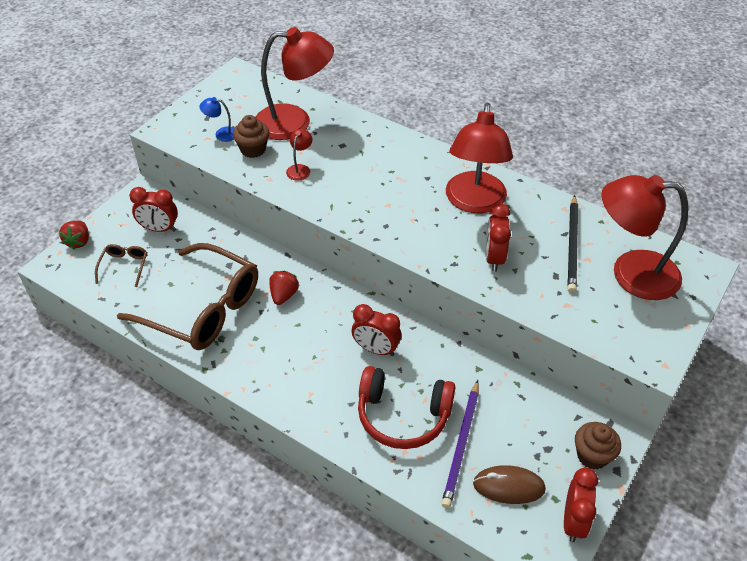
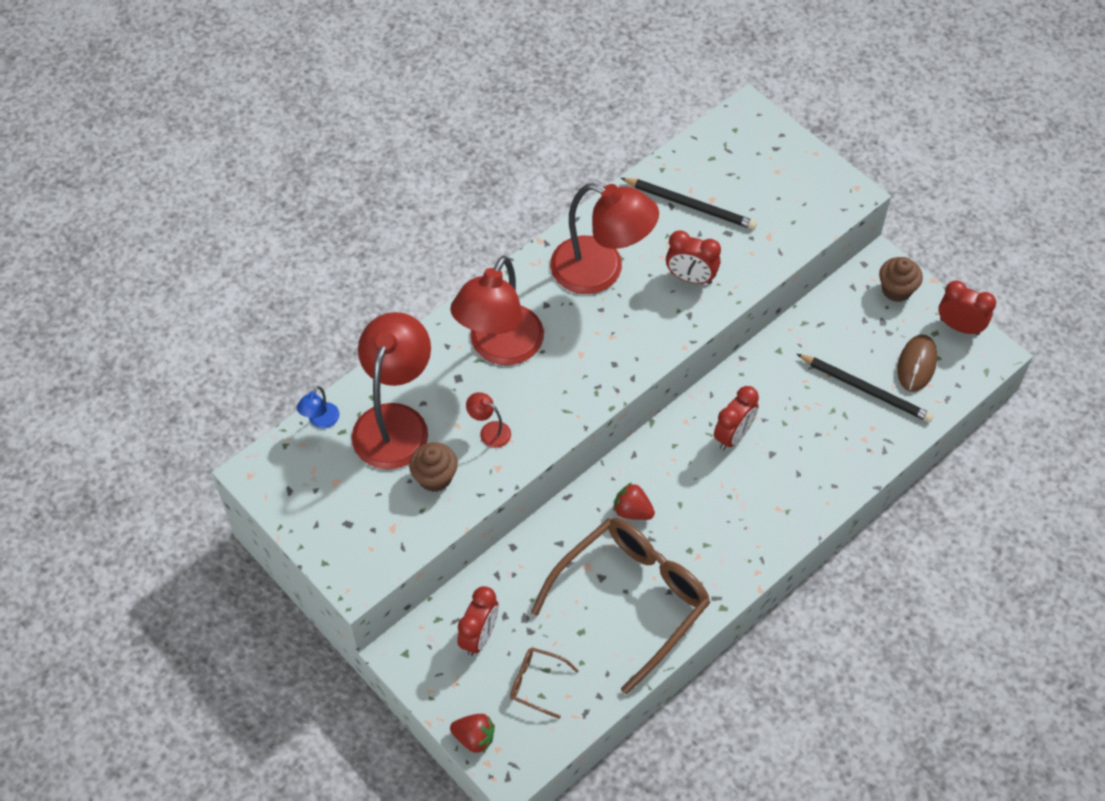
camera: 75 degrees left, 10 degrees up
blue lamp [200,97,234,142] -> blue lamp moved to [297,386,339,428]
red headphones [358,366,455,449] -> none
purple pencil [441,380,479,508] -> black pencil [797,354,933,422]
red lamp [601,175,688,300] -> red lamp moved to [450,256,544,365]

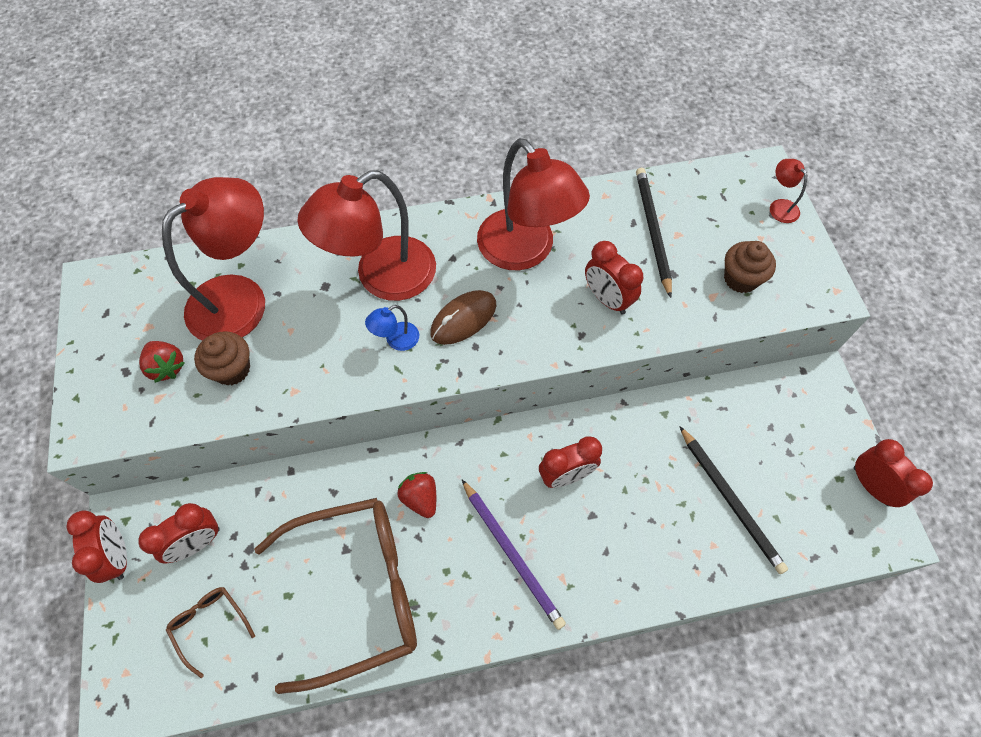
camera: 30 degrees right, 5 degrees up
blue lamp [297,386,339,428] -> blue lamp moved to [365,305,419,351]
red strawberry [450,714,495,753] -> red strawberry moved to [139,341,185,383]
red lamp [466,392,511,448] -> red lamp moved to [770,159,807,223]
black pencil [621,178,757,230] -> black pencil turned 150 degrees counterclockwise [636,168,672,298]
brown cupcake [879,257,923,302] -> brown cupcake moved to [724,241,776,293]
brown mouse [897,334,937,392] -> brown mouse moved to [430,290,496,345]
none -> red clock [67,510,127,583]
none -> purple pencil [462,480,566,630]

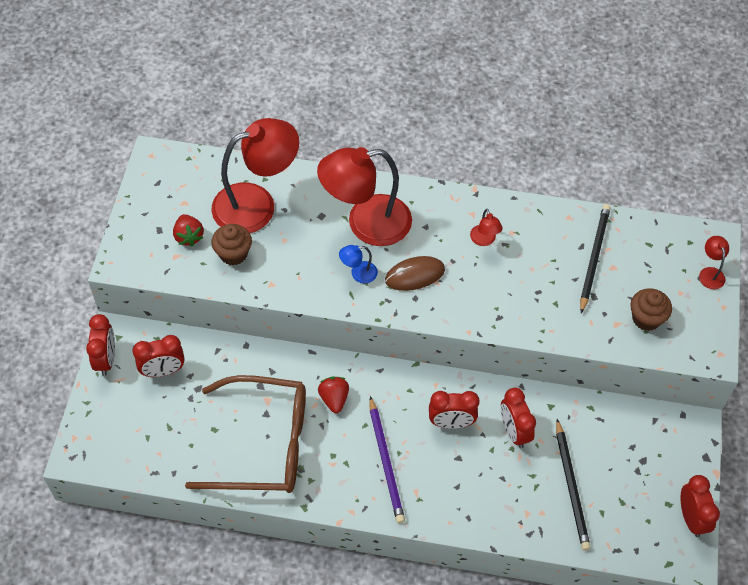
camera: 20 degrees right, 5 degrees down
brown glasses [166,587,255,678] -> none
red lamp [477,138,590,270] -> red lamp [470,209,503,246], size x0.41
red clock [585,241,643,315] -> red clock moved to [501,388,536,448]

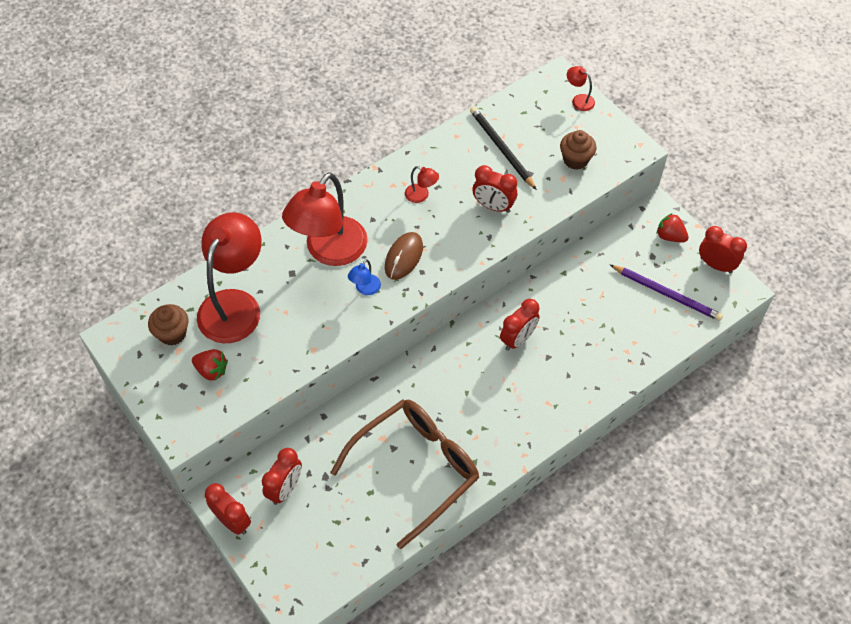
camera: 45 degrees left, 0 degrees up
brown cupcake [211,224,252,265] -> brown cupcake moved to [148,304,188,345]
red strawberry [318,377,349,413] -> red strawberry moved to [657,213,689,242]
purple pencil [370,396,405,524] -> purple pencil moved to [609,264,723,321]
red clock [501,388,536,448] -> red clock moved to [473,165,517,213]
black pencil [556,419,591,551] -> none

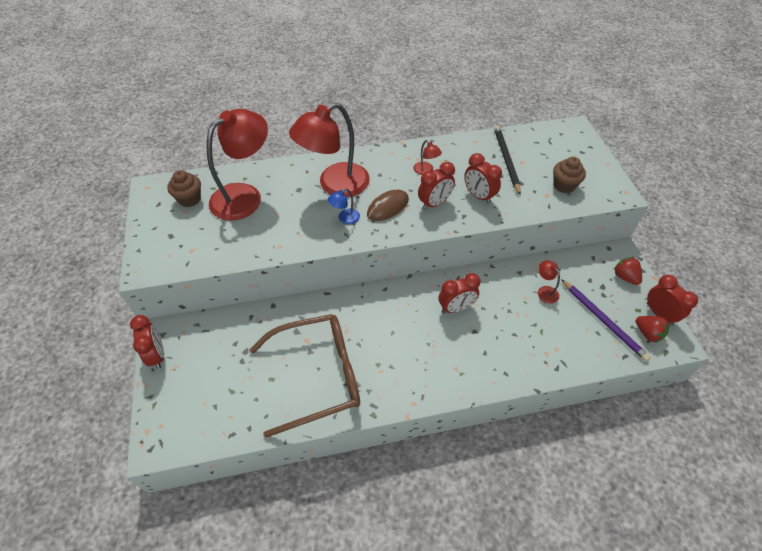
camera: 25 degrees right, 5 degrees down
red strawberry [192,349,228,381] -> red strawberry moved to [636,316,670,343]
red clock [262,448,302,505] -> red clock moved to [418,162,455,210]
red lamp [567,66,595,111] -> red lamp moved to [538,260,560,304]

